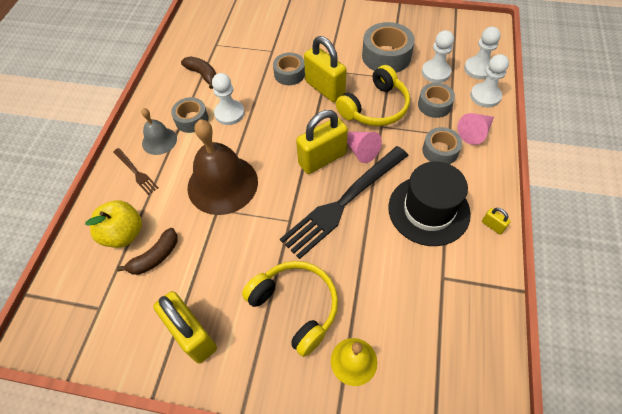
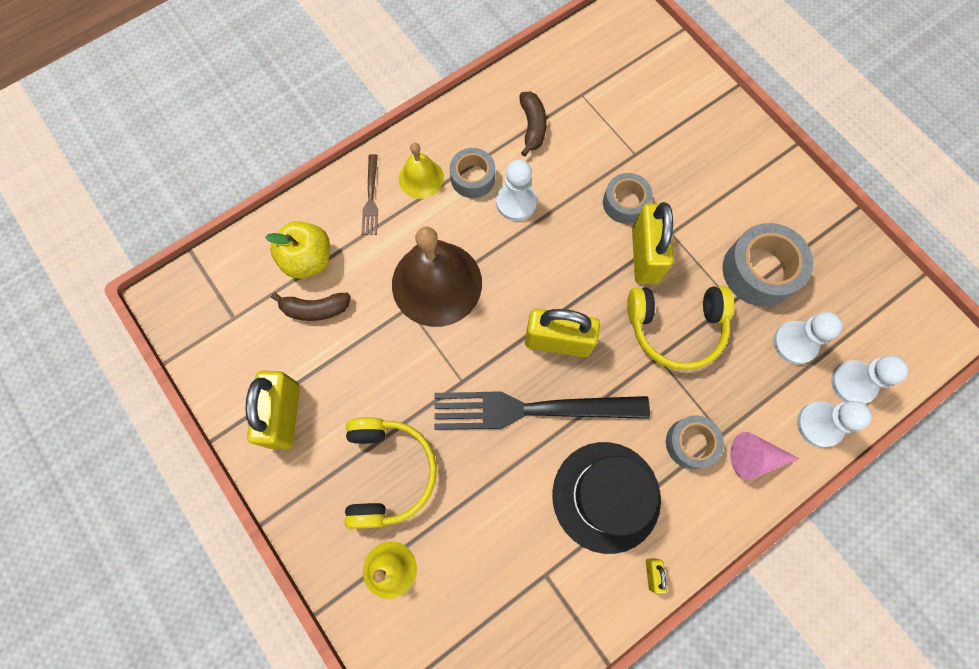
camera: 40 degrees right, 15 degrees up
grey bell [141,108,177,155] -> yellow bell [399,143,444,199]
pink cone [347,132,382,163] -> none
grey tape [418,83,455,118] -> none

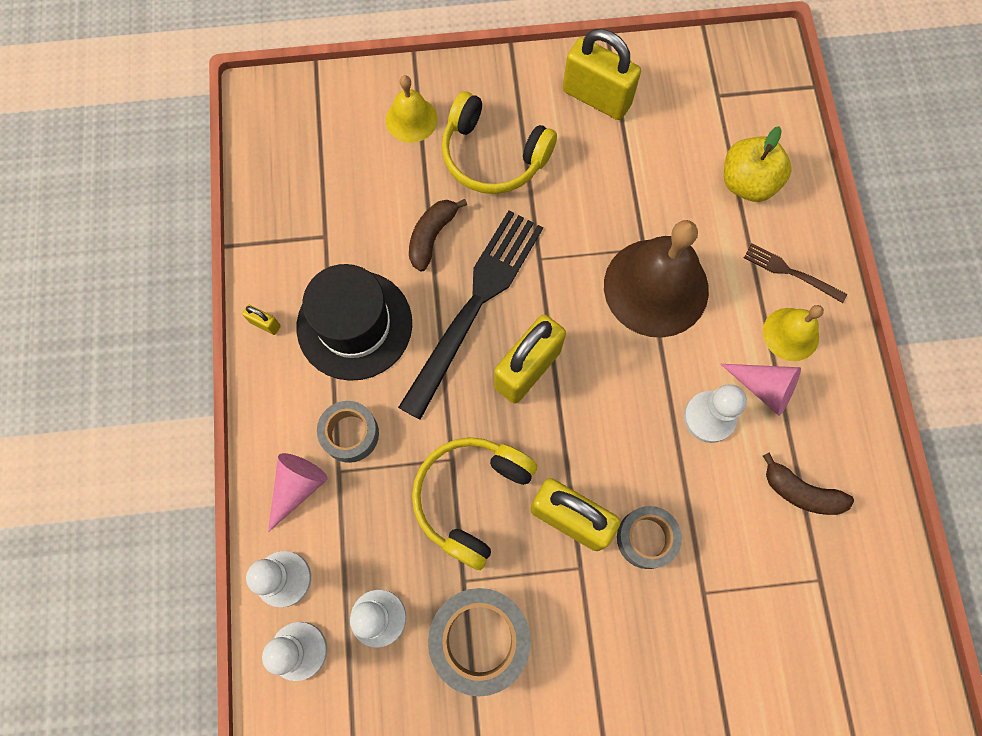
camera: 120 degrees right, 0 degrees up
brown banana [271,293,351,321] -> brown banana moved to [409,199,467,271]
grey tape [450,148,495,198] -> pink cone [721,364,801,416]

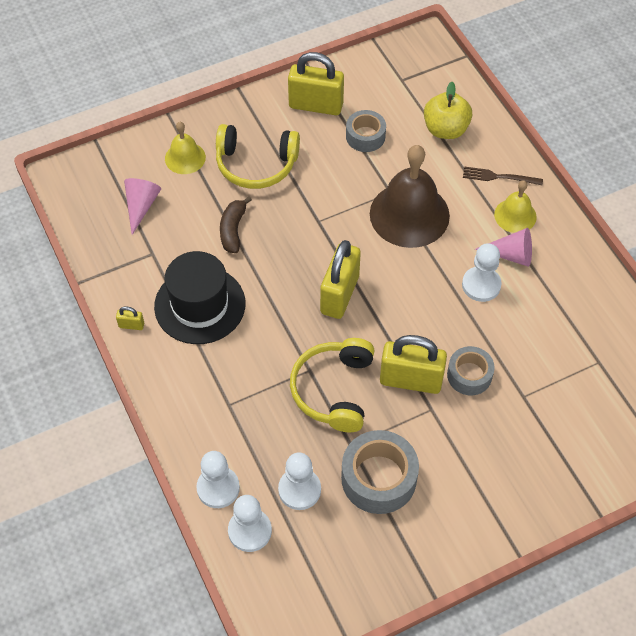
camera: 20 degrees left, 15 degrees down
pink cone [268,453,328,532] -> pink cone moved to [124,178,161,235]
grey tape [317,401,379,463] -> grey tape moved to [346,110,386,152]
black fork [398,211,543,420] -> none
brown banana [763,452,854,515] -> none

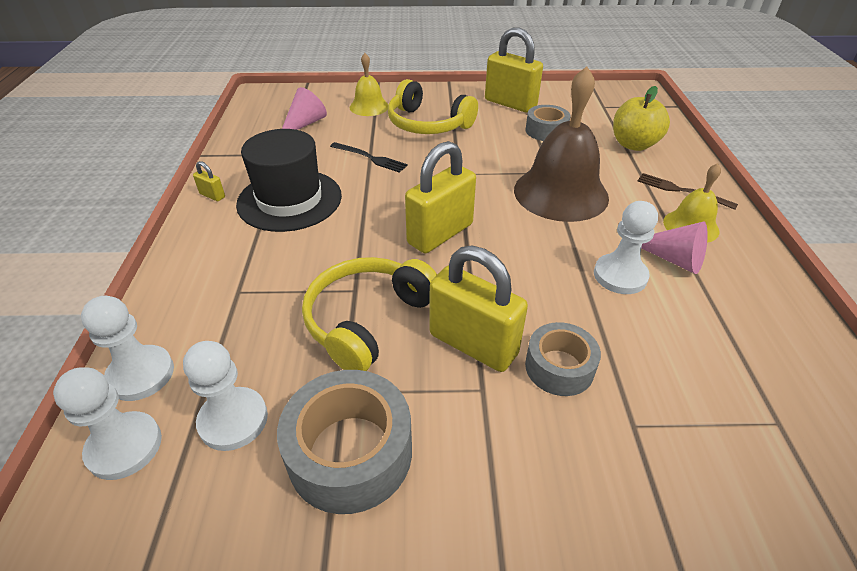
camera: 25 degrees right, 15 degrees down
brown banana [220,196,252,253] -> black fork [330,142,408,173]

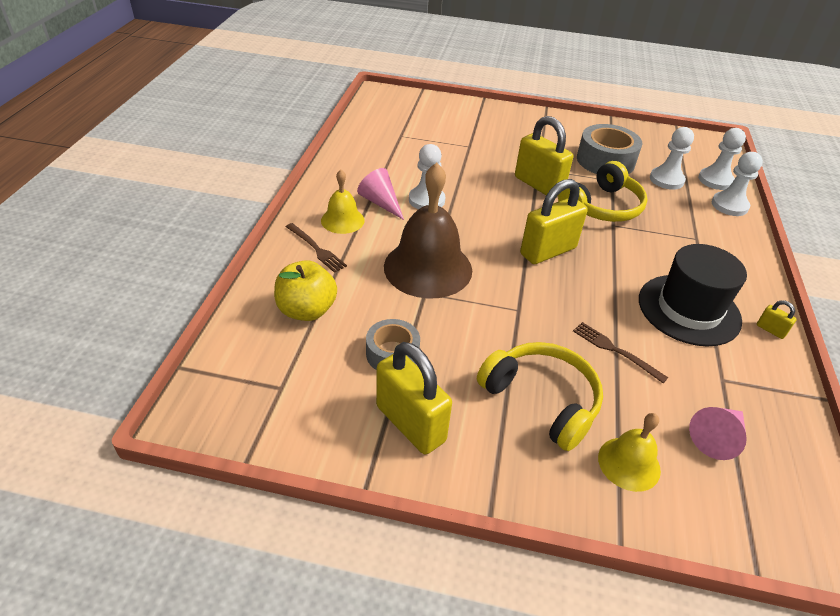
camera: 170 degrees left, 0 degrees up
black fork [330,142,408,173] -> brown fork [573,322,668,383]
grey tape [525,322,601,396] -> none

